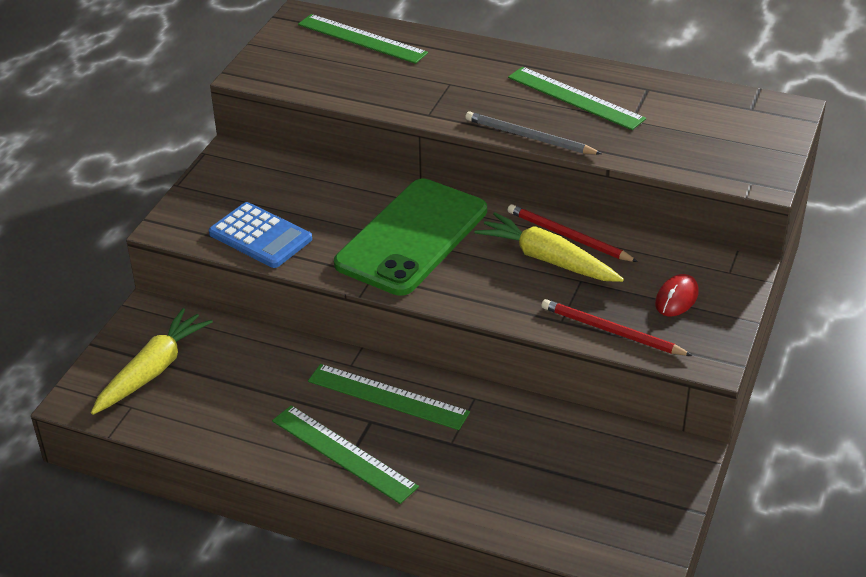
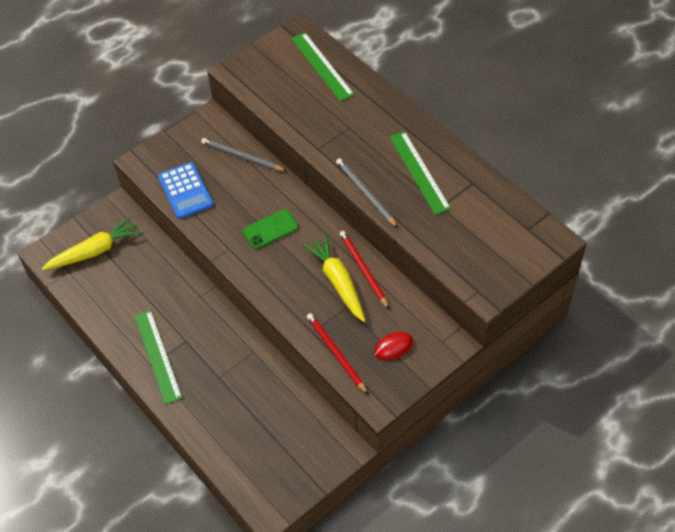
camera: 30 degrees right, 15 degrees up
green ruler [308,364,470,430] -> none
green phone [334,179,487,296] -> green phone [242,209,299,249], size x0.47
none -> grey pencil [201,138,286,171]

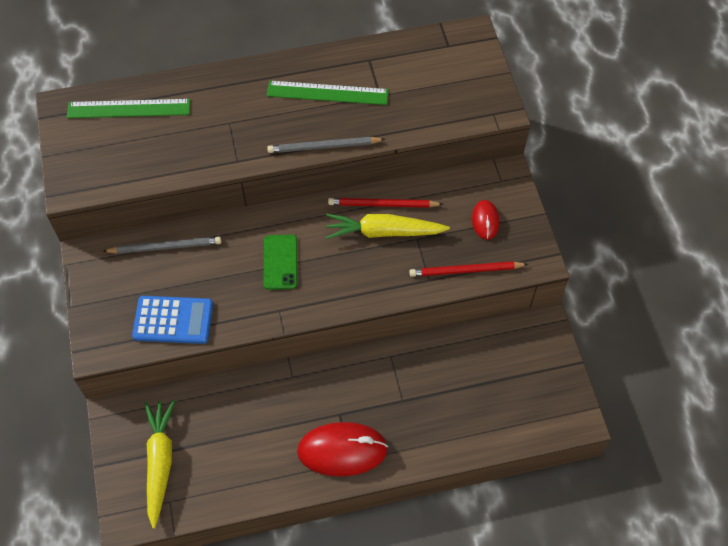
camera: 65 degrees left, 5 degrees up
green ruler [134,310,182,404] -> red mouse [297,422,388,476]
grey pencil [201,138,286,171] -> grey pencil turned 150 degrees counterclockwise [103,237,221,254]

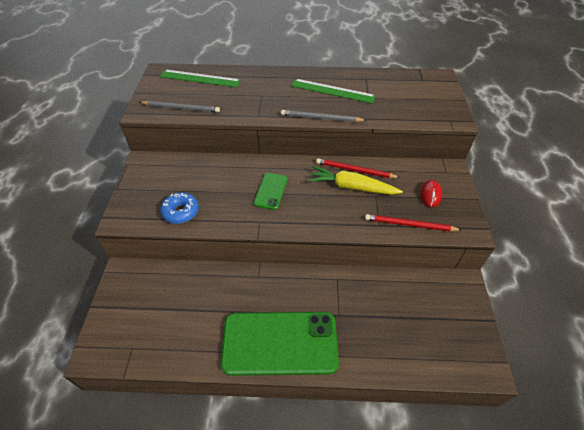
camera: 15 degrees right, 10 degrees down
grey pencil [103,237,221,254] -> grey pencil moved to [139,101,220,112]
blue calculator [132,296,213,344] -> blue donut [160,192,199,224]
yellow carrot [144,399,175,529] -> none
red mouse [297,422,388,476] -> green phone [221,312,339,376]

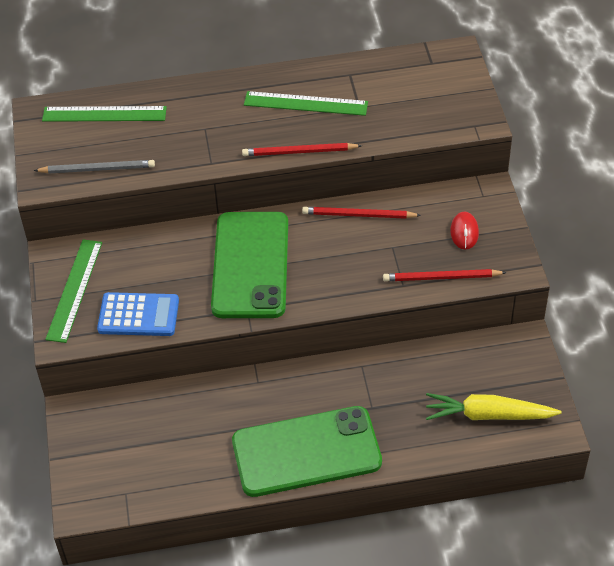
camera: 10 degrees left, 0 degrees up
blue donut [160,192,199,224] -> blue calculator [97,292,179,336]
green phone [254,173,288,210] -> green phone [211,212,288,318], size x2.12
grey pencil [281,110,367,122] -> red pencil [242,143,362,156]
yellow carrot [308,166,403,195] -> yellow carrot moved to [426,393,562,420]
none -> green ruler [45,239,102,343]

